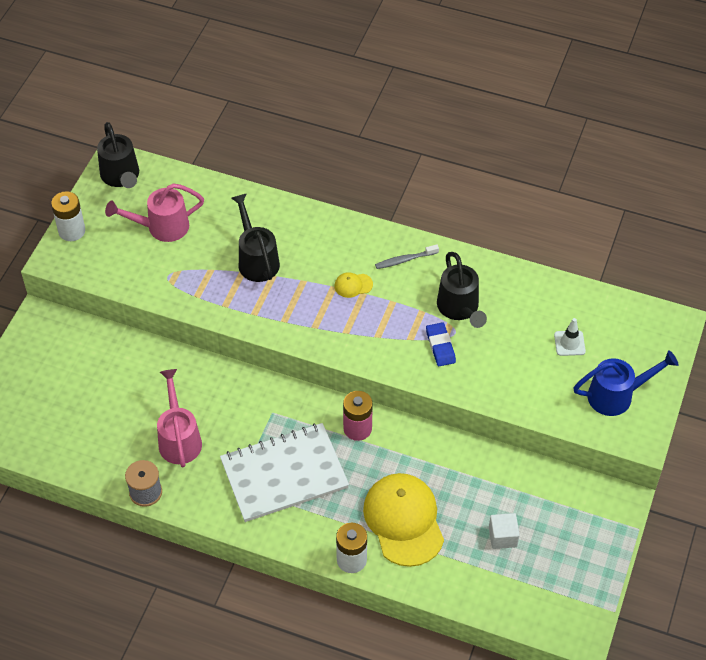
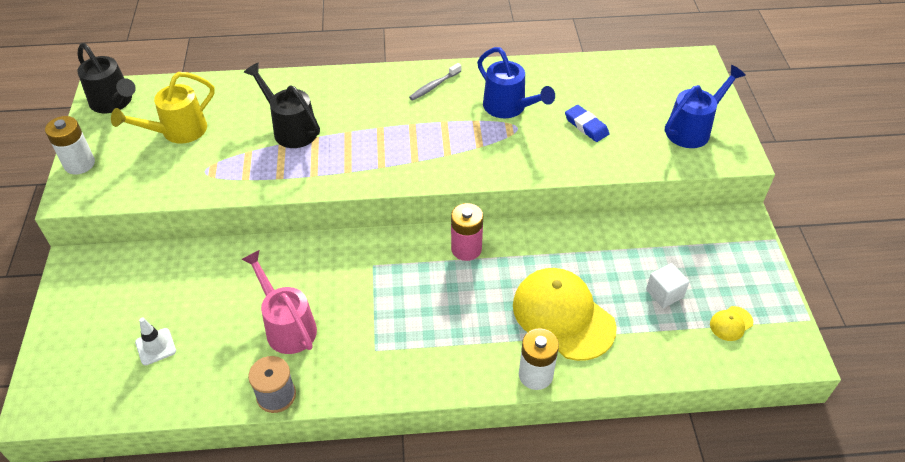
camera: 25 degrees left, 5 degrees down
pink watering can [105,183,204,242] -> yellow watering can [111,72,215,144]
white notebook [220,423,349,522] -> none
yellow cap [334,272,373,298] -> yellow cap moved to [710,306,753,341]
blue eraser [426,322,456,366] -> blue eraser moved to [565,105,609,142]
black watering can [437,252,487,328] -> blue watering can [477,47,555,118]
white traffic cone [554,318,586,356] -> white traffic cone moved to [135,317,176,365]

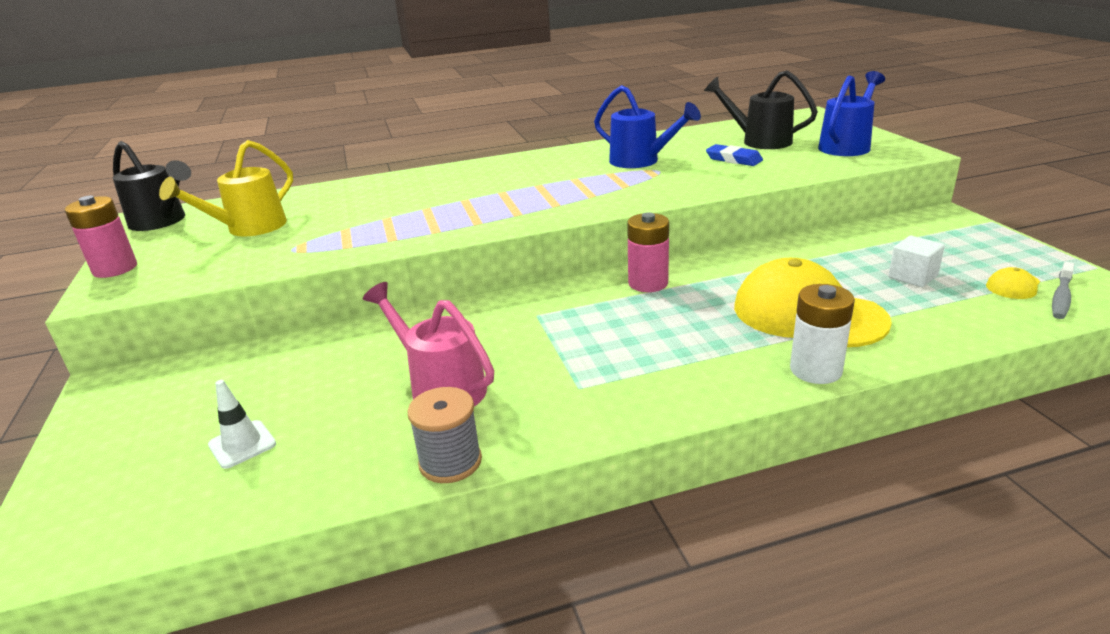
camera: 10 degrees left, 20 degrees down
white battery [45,116,95,175] -> pink battery [65,196,137,278]
black watering can [244,63,320,148] -> black watering can moved to [704,70,818,149]
grey toothbrush [409,63,461,101] -> grey toothbrush moved to [1052,262,1074,319]

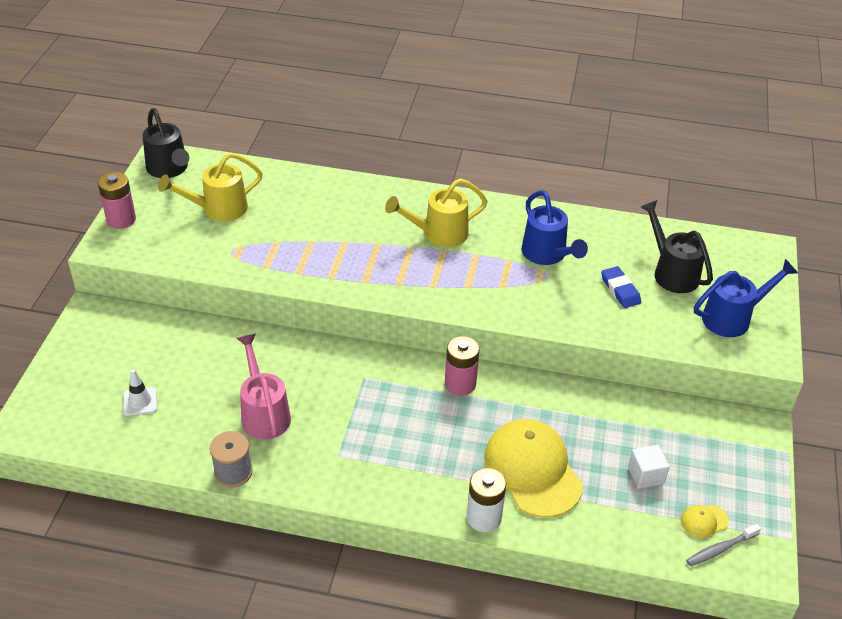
camera: 25 degrees right, 15 degrees up
none -> yellow watering can [385,178,488,247]

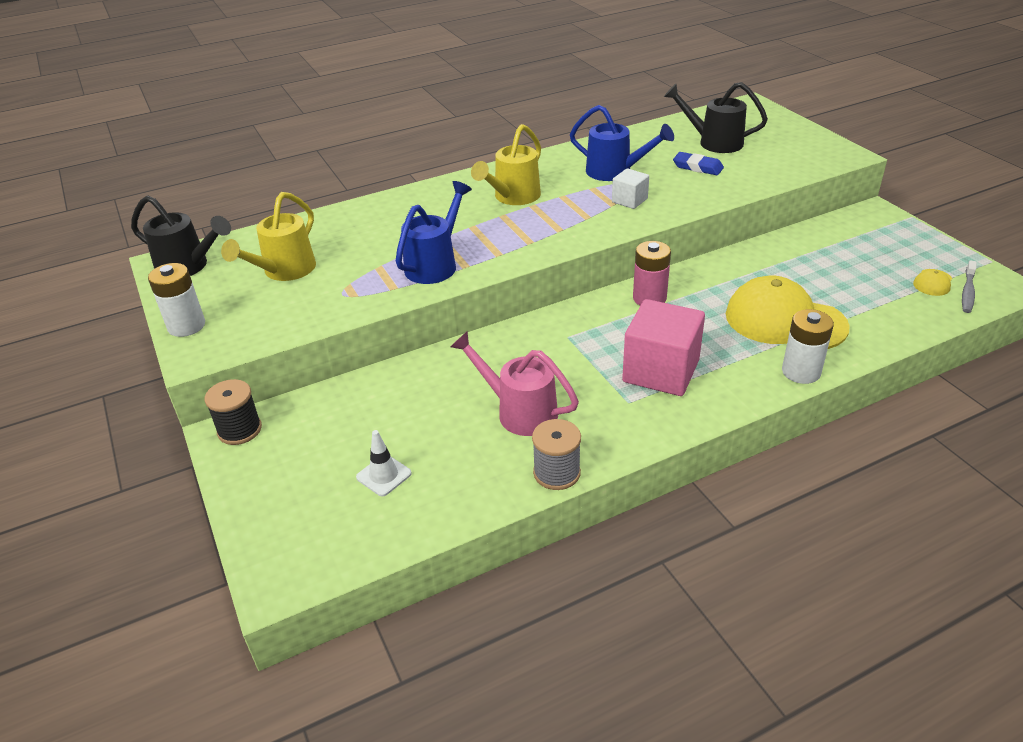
camera: 35 degrees left, 5 degrees down
pink battery [98,172,136,229] -> white battery [148,263,205,337]
white cube [628,445,670,489] -> white cube moved to [612,168,649,209]
blue watering can [694,259,798,337] -> blue watering can moved to [396,181,472,284]
none -> black spool [205,379,262,445]
none -> pink cube [622,299,705,396]

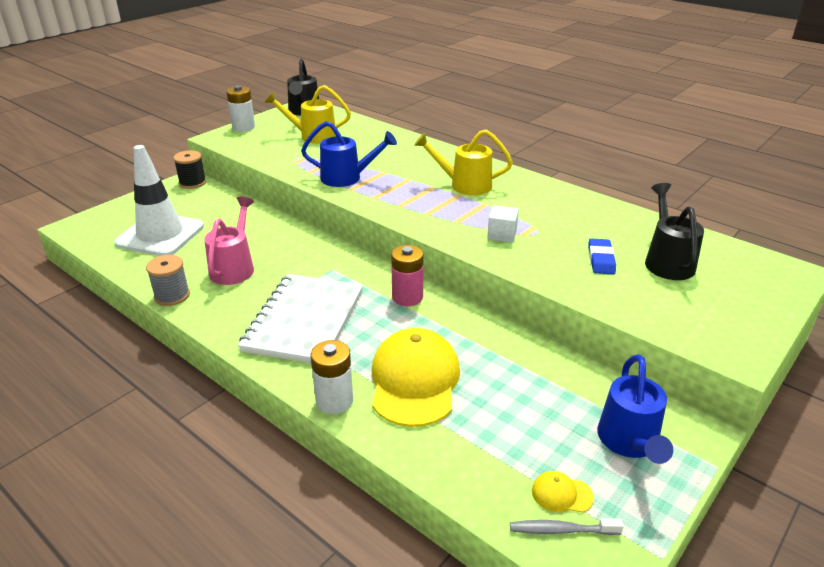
camera: 65 degrees right, 5 degrees down
white traffic cone [356,430,412,496] -> white traffic cone [114,145,204,256], size x2.42
blue watering can [570,105,674,181] -> blue watering can moved to [597,354,673,464]
pink cube [622,299,705,396] -> white notebook [238,274,363,363]

